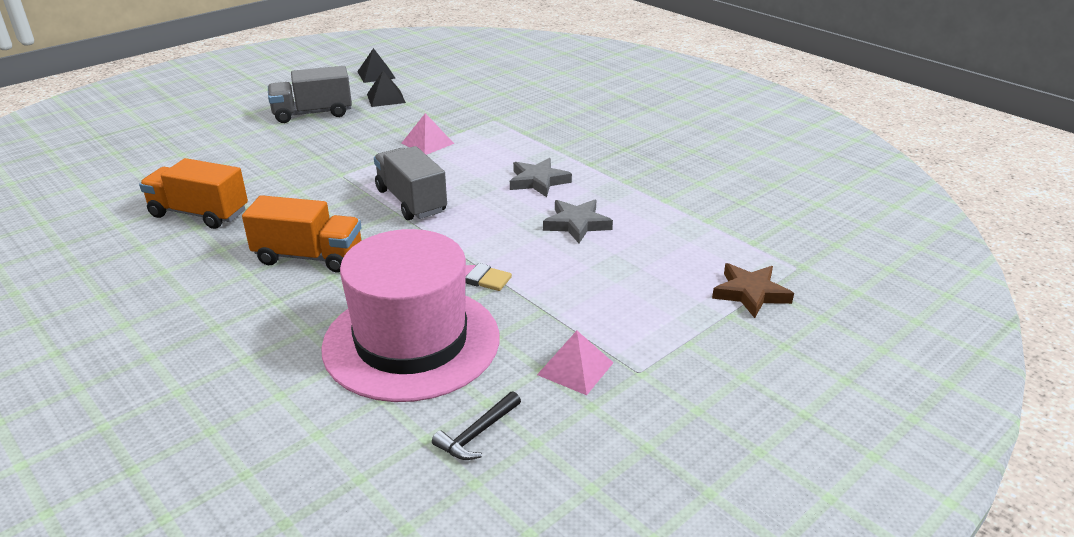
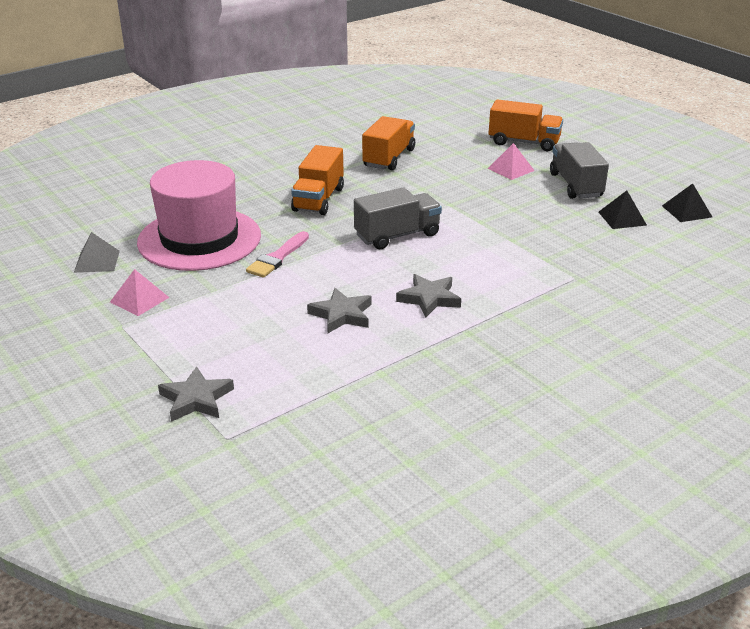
camera: 95 degrees right, 0 degrees up
pink pyramid [401,113,454,155] -> pink pyramid moved to [488,143,535,180]
black hammer [432,391,521,460] -> grey pyramid [74,232,120,273]
brown star [712,263,794,318] -> grey star [158,366,234,422]
none -> orange truck [489,99,563,151]

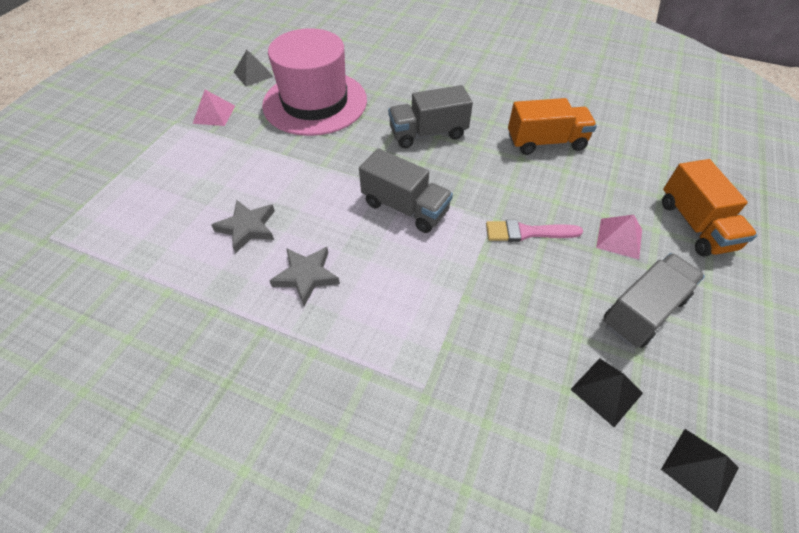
camera: 60 degrees right, 20 degrees up
grey star [158,366,234,422] -> none
pink brush [246,231,309,278] -> pink brush moved to [486,220,583,242]
orange truck [291,145,344,215] -> grey truck [388,85,473,148]

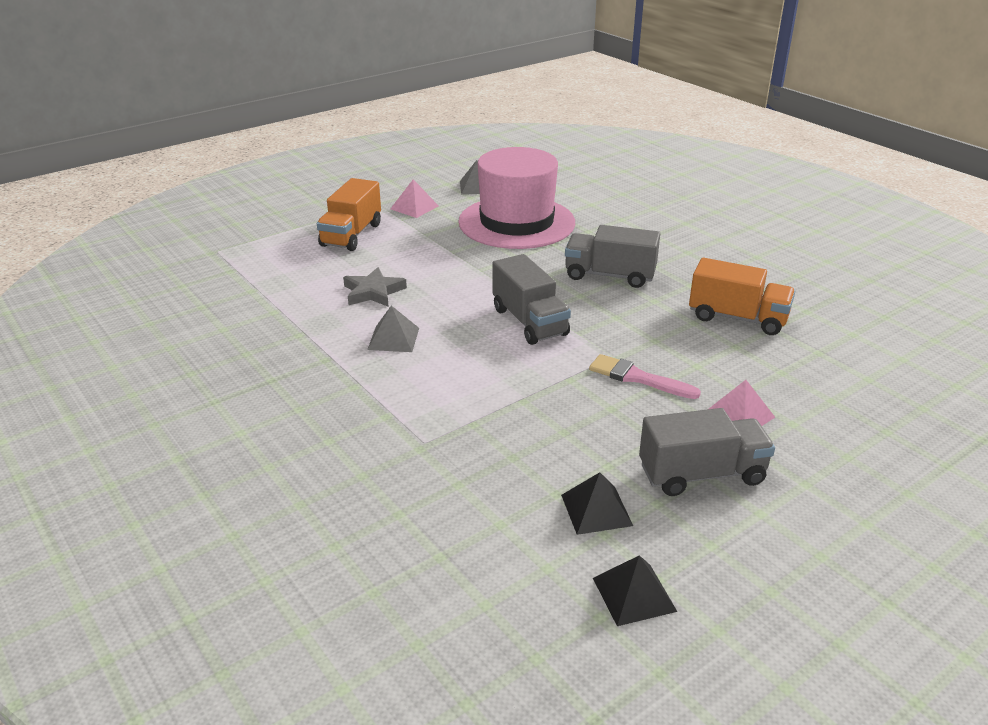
camera: 30 degrees right, 20 degrees down
grey star [270,247,340,306] -> grey pyramid [367,305,419,352]
orange truck [662,159,757,256] -> orange truck moved to [317,178,381,251]

